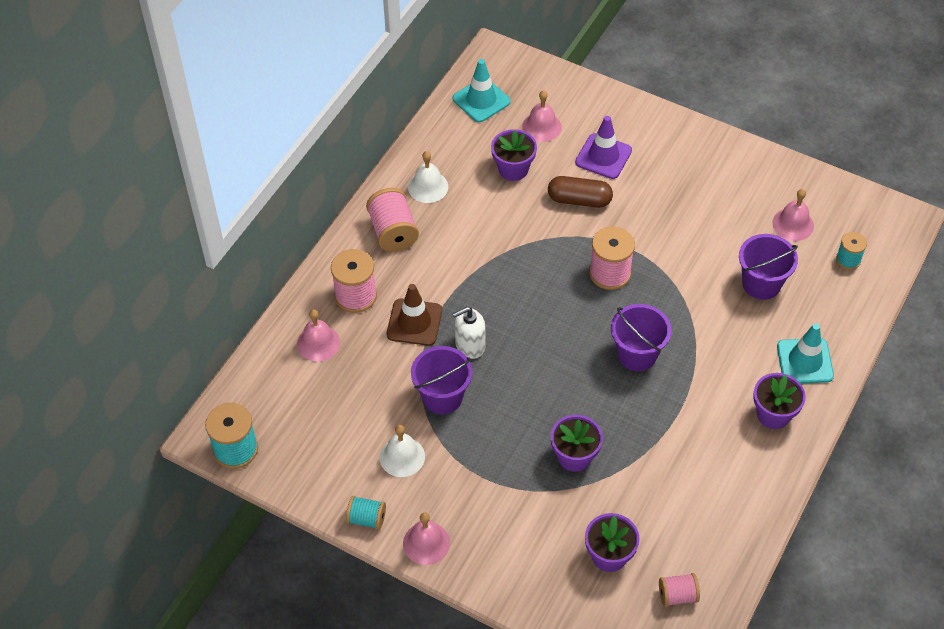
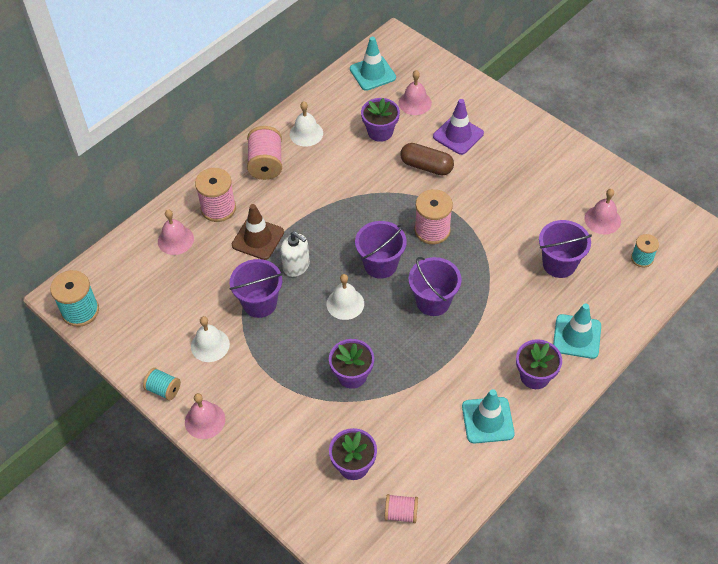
camera: 15 degrees right, 0 degrees up
white soap dispenser [452,307,485,359] -> white soap dispenser turned 135 degrees counterclockwise [280,231,310,277]
none -> white bell [326,274,364,320]
none -> purple bucket [355,221,407,279]
none -> turquoise traffic cone [462,389,515,444]

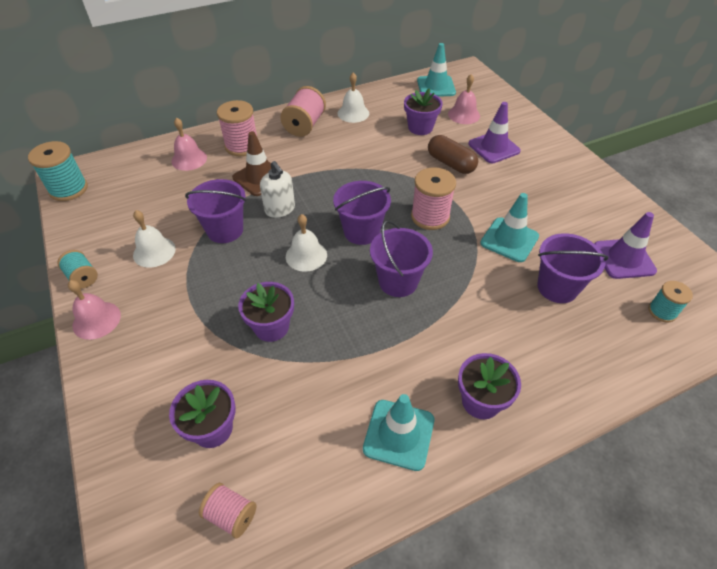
camera: 20 degrees right, 5 degrees down
turquoise traffic cone [553,304,601,359] -> turquoise traffic cone moved to [480,193,539,262]
pink bell [585,189,621,234] -> purple traffic cone [595,212,657,279]

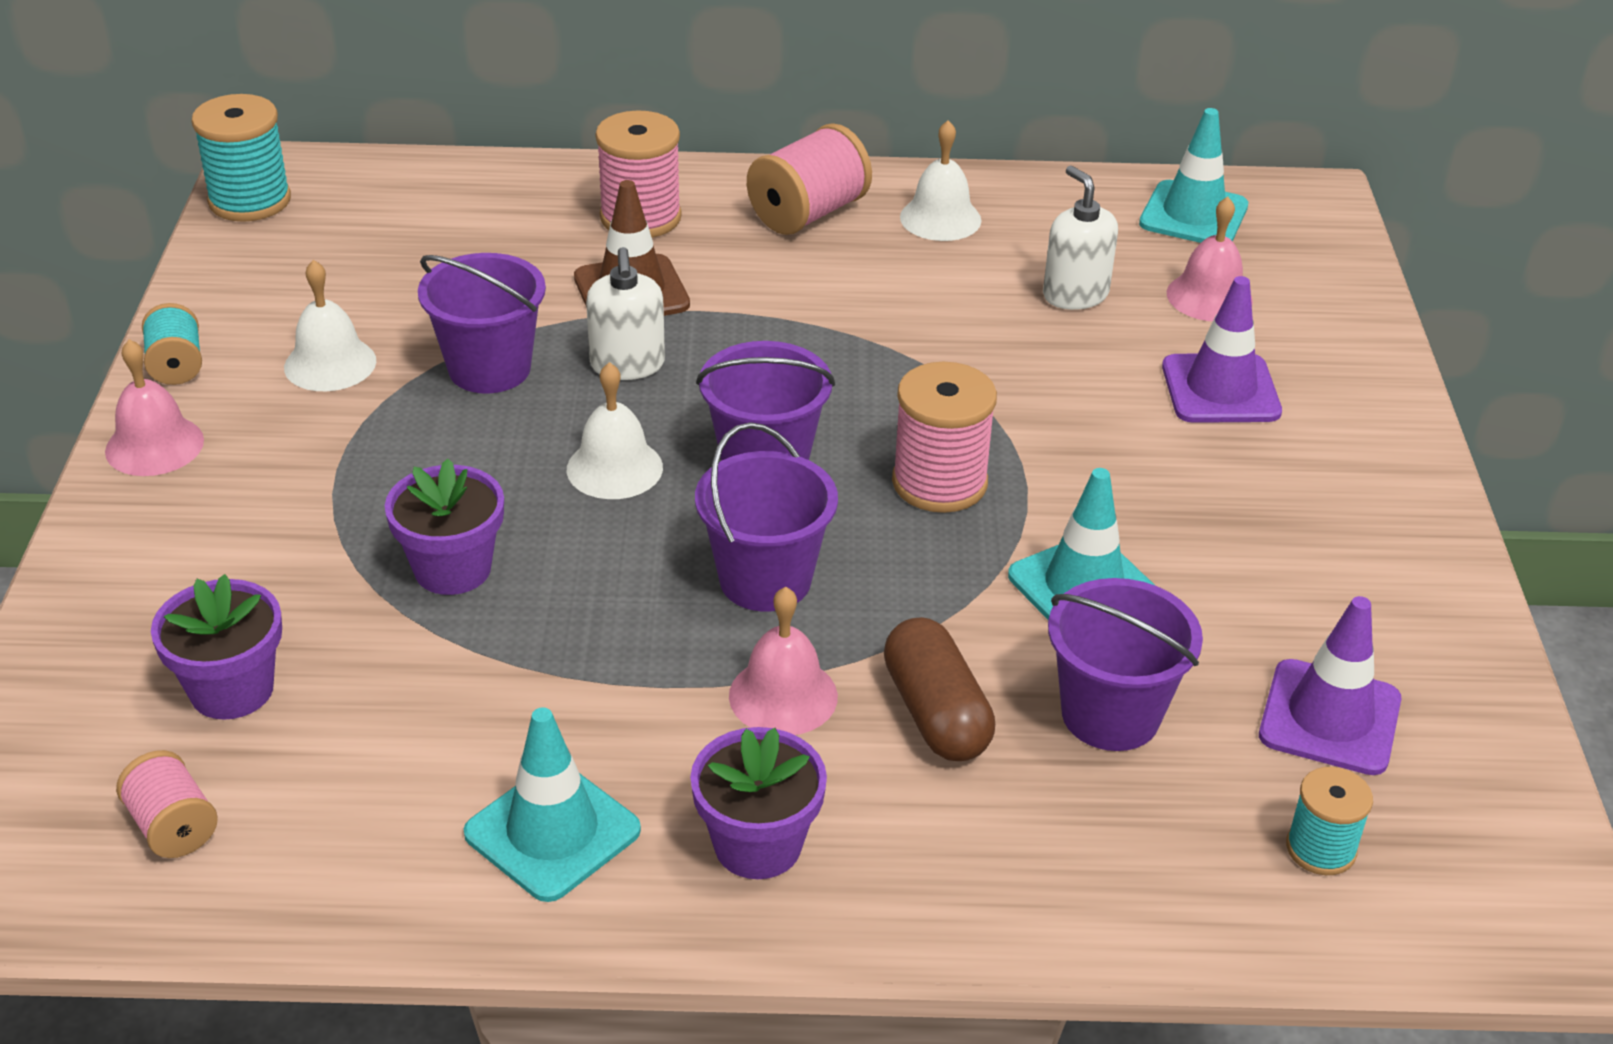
camera: 25 degrees right, 10 degrees down
pink bell [171,117,207,171] -> pink bell moved to [729,587,838,735]
purple flower pot [404,88,443,135] -> white soap dispenser [1043,166,1118,310]
brown capsule [428,135,478,174] -> brown capsule moved to [884,617,995,761]

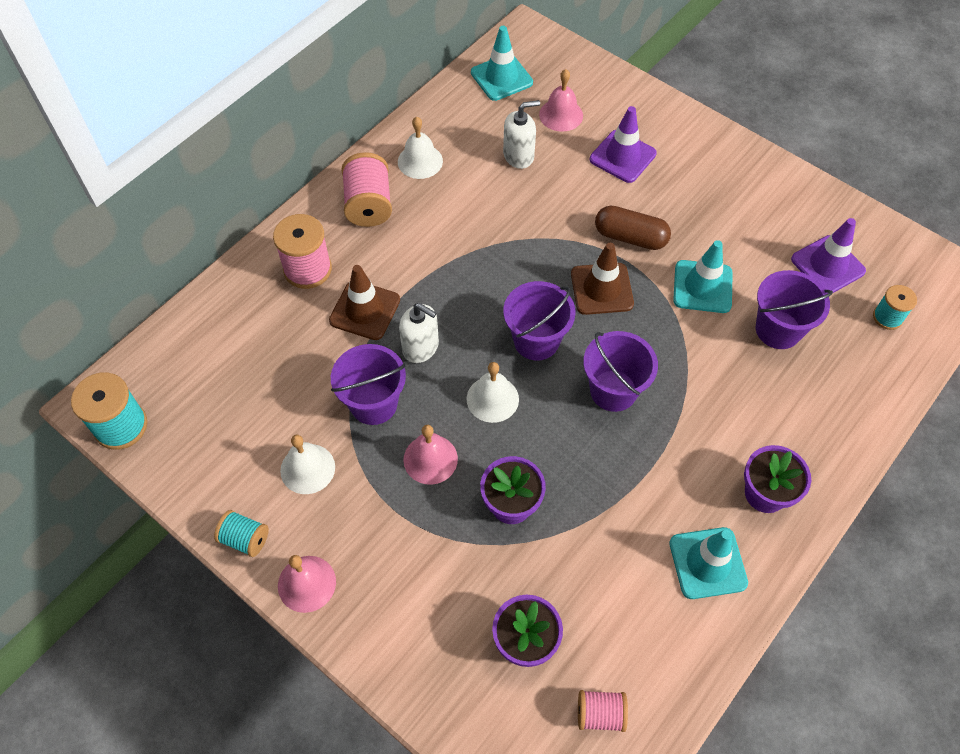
camera: 50 degrees left, 20 degrees up
pink bell [729,587,838,735] -> pink bell moved to [403,425,458,485]
brown capsule [884,617,995,761] -> brown capsule moved to [595,206,671,250]
pink spool [892,362,997,513] -> brown traffic cone [571,243,634,315]
white soap dispenser [1043,166,1118,310] -> white soap dispenser turned 150 degrees clockwise [503,100,540,169]

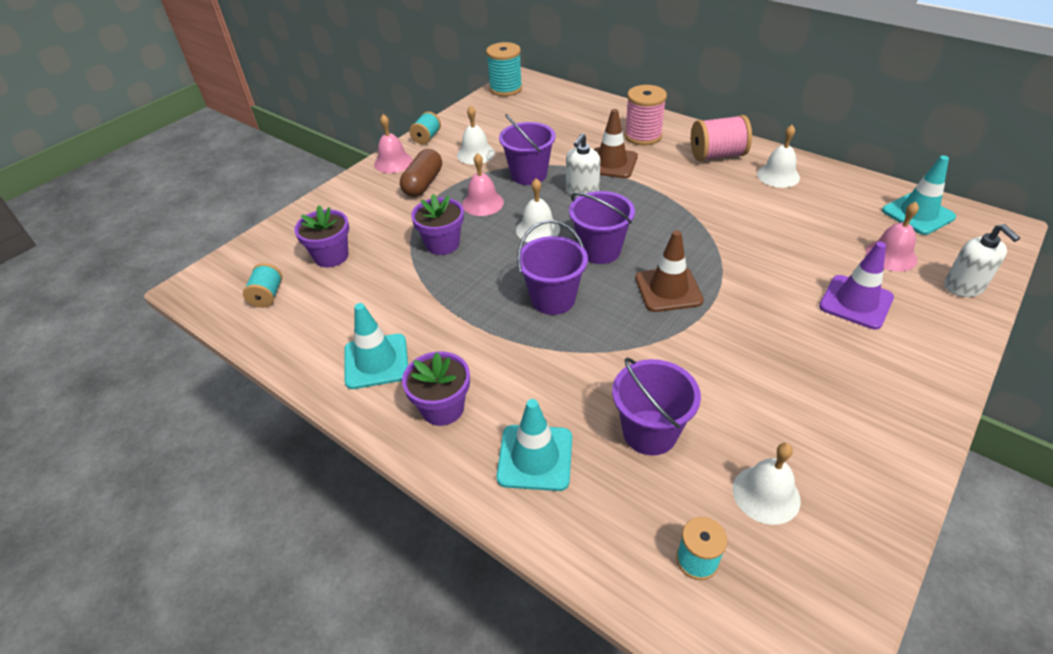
camera: 90 degrees right, 15 degrees down
white soap dispenser [503,100,540,169] -> white soap dispenser moved to [944,224,1020,297]
pink spool [578,690,628,732] -> turquoise spool [243,263,282,308]
brown capsule [595,206,671,250] -> brown capsule moved to [400,149,442,197]
turquoise traffic cone [673,240,733,313] -> turquoise traffic cone moved to [497,399,572,491]
purple traffic cone [791,218,866,294] -> white bell [733,443,801,525]

